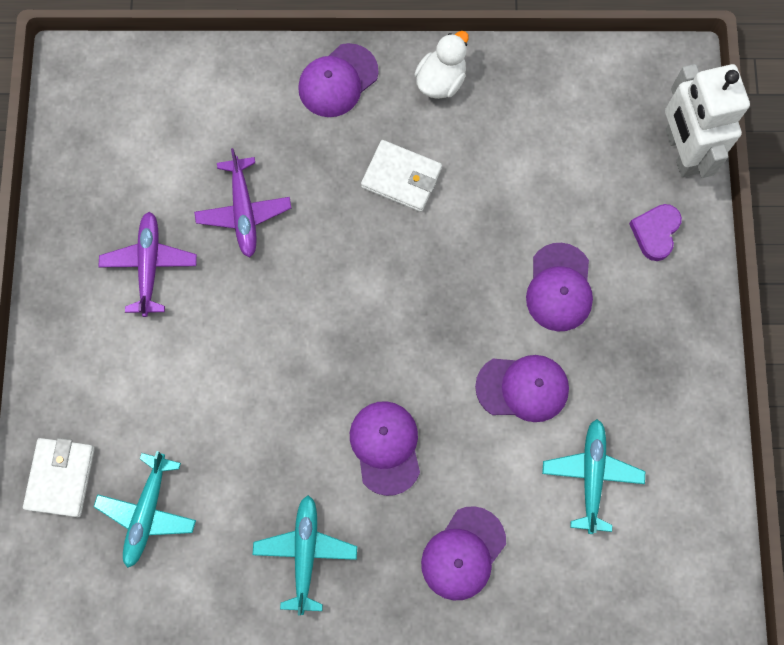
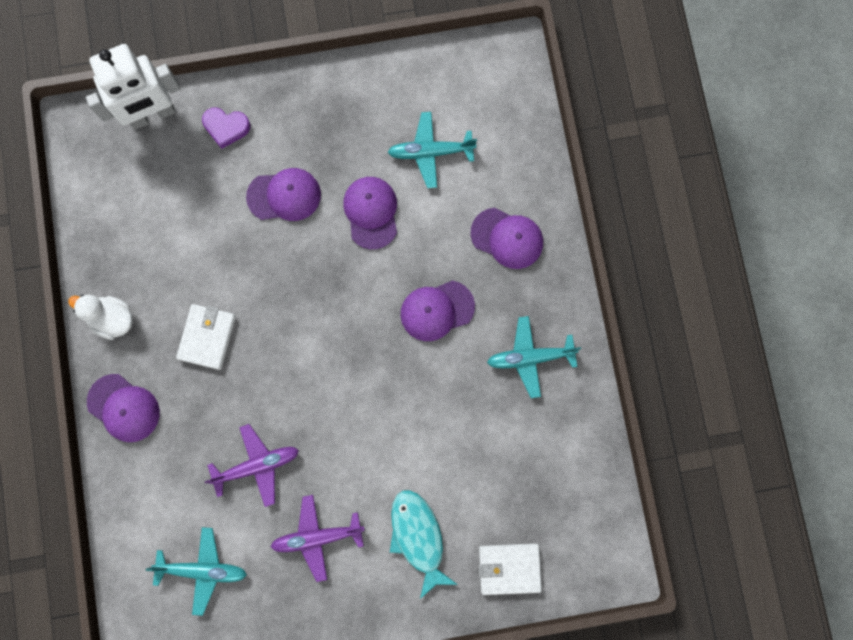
camera: 100 degrees left, 5 degrees up
turquoise plane [94,451,196,568] -> turquoise plane moved to [146,527,247,616]
none -> turquoise fish [390,490,458,599]

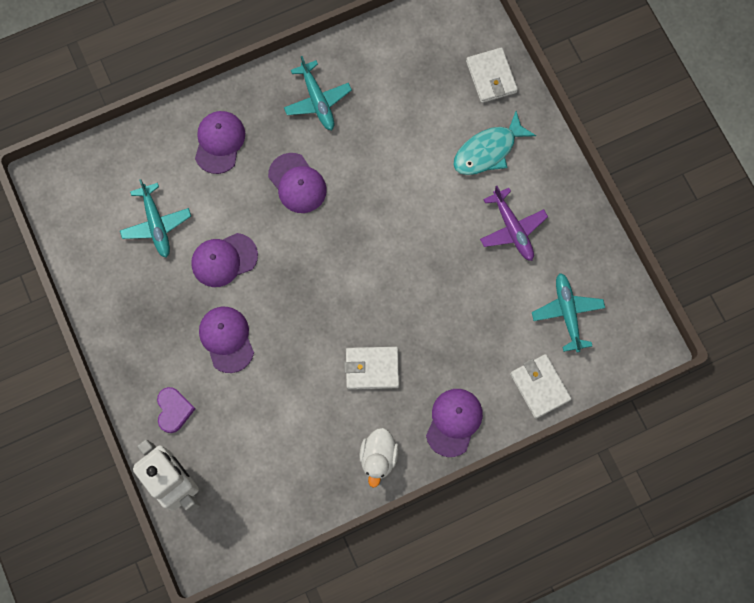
camera: 105 degrees left, 5 degrees down
purple plane [205,424,299,507] -> none
none -> white wallet [510,354,572,419]

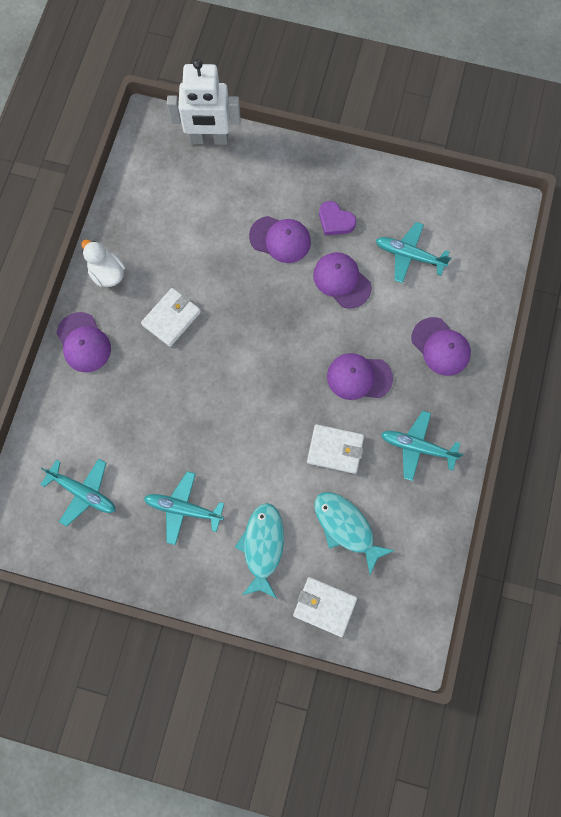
camera: 130 degrees right, 0 degrees up
purple heart [157,387,195,433] -> purple heart moved to [319,201,356,236]
purple cap [192,233,258,287] -> purple cap turned 60 degrees counterclockwise [313,252,372,309]
purple plane [480,186,548,261] -> turquoise plane [144,471,224,545]
white wallet [510,354,572,419] -> white wallet moved to [307,424,364,474]
none -> turquoise fish [314,492,395,574]

